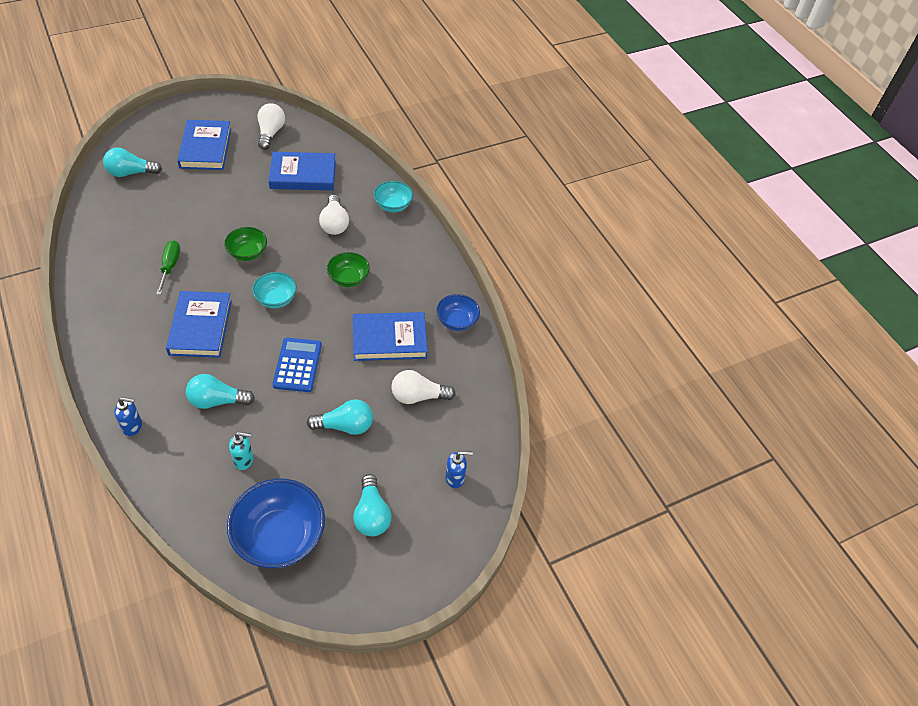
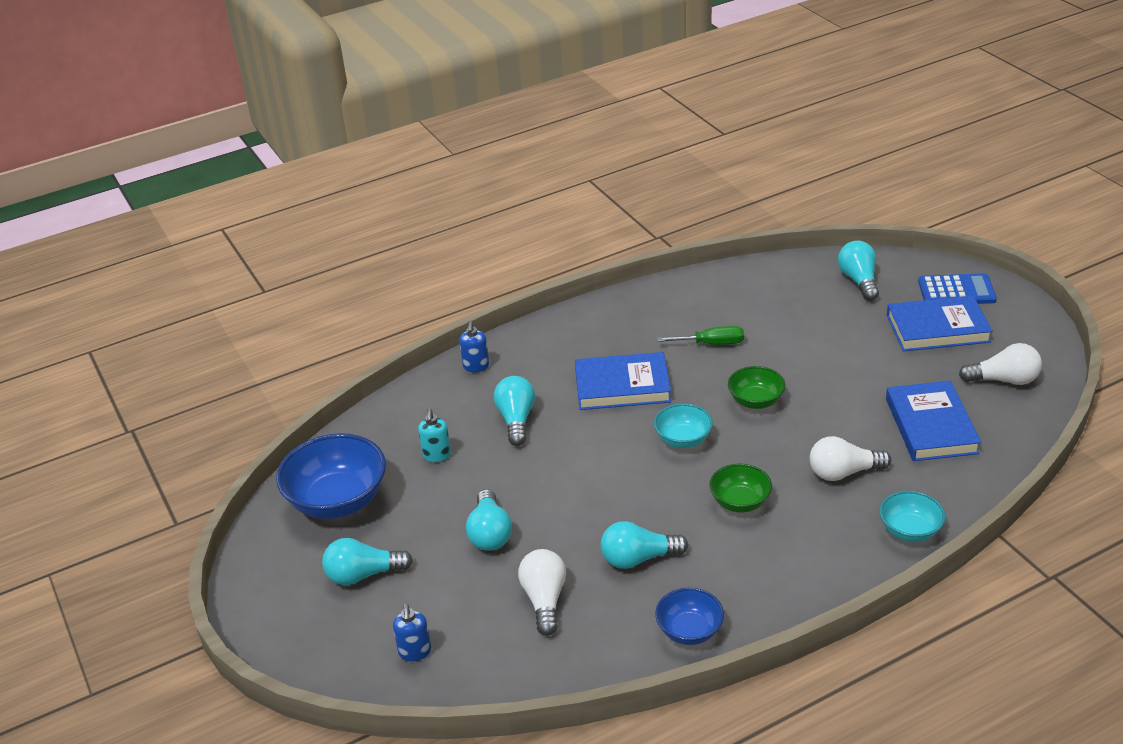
camera: 95 degrees right, 15 degrees down
blue calculator [272,337,322,392] -> blue calculator moved to [918,273,997,304]
blue book [353,312,428,361] -> turquoise light bulb [600,521,688,569]

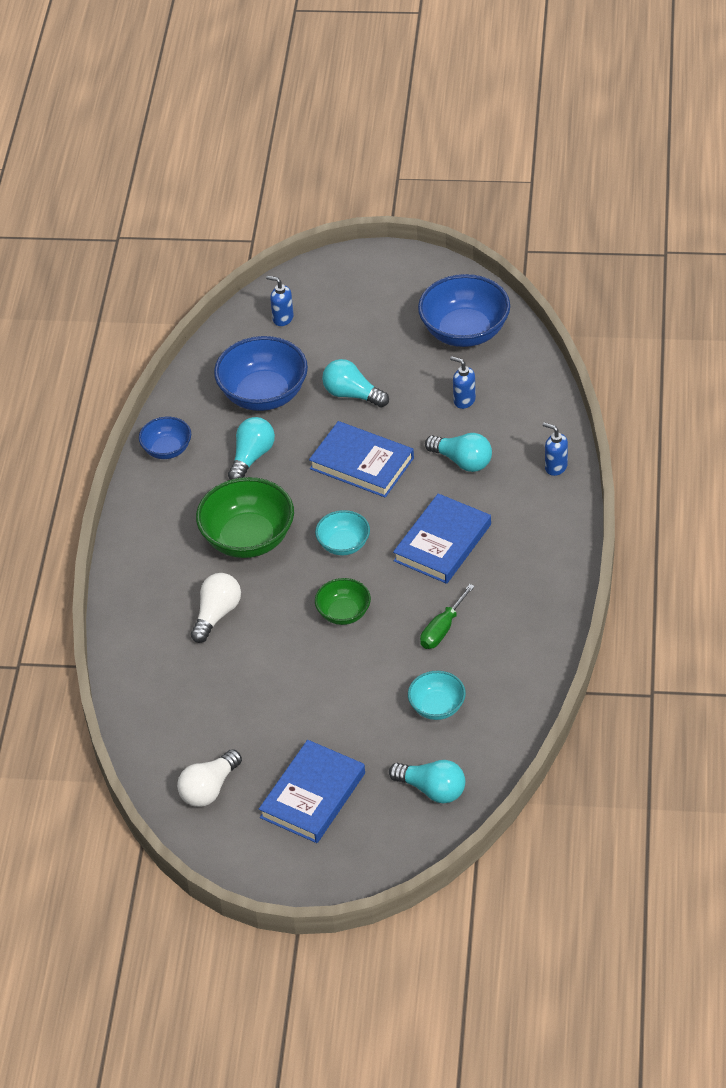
camera: 125 degrees right, 10 degrees up
turquoise light bulb [322,538,413,585] -> none
turquoise soap dispenser [418,408,451,462] -> blue soap dispenser [450,356,476,409]
white light bulb [518,549,566,636] -> blue bowl [214,336,308,411]
green bowl [709,464,772,513] -> green bowl [196,477,294,558], size x1.79
turquoise bowl [880,491,946,542] -> turquoise bowl moved to [408,671,466,720]
blue book [886,381,981,461] -> blue book moved to [309,421,414,498]
blue calculator [918,273,997,304] -> none

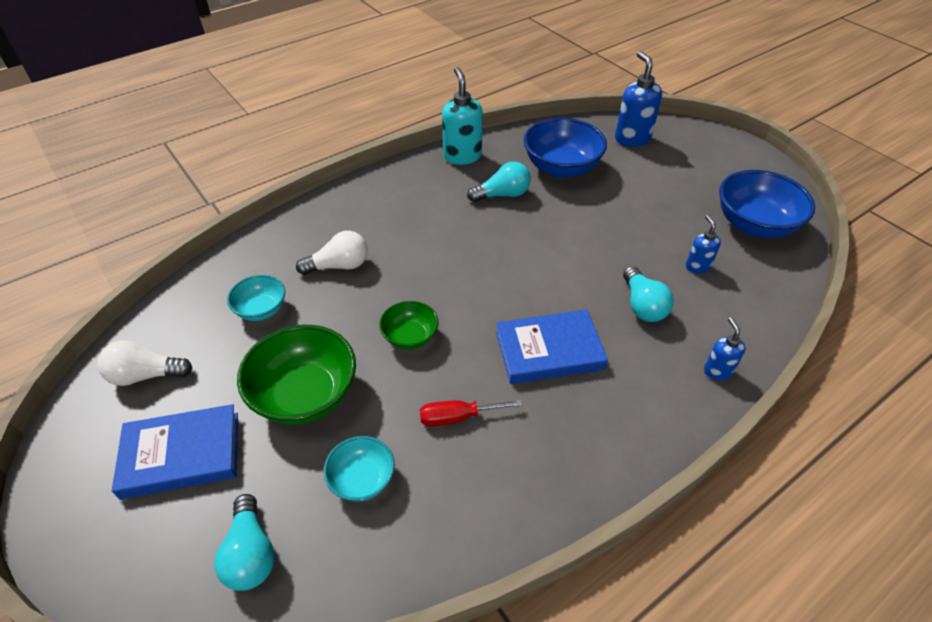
camera: 45 degrees right, 0 degrees up
blue bowl [139,417,191,459] -> turquoise soap dispenser [442,67,483,165]
green bowl [196,477,294,558] -> green bowl moved to [237,325,356,425]
blue soap dispenser [266,276,294,326] -> blue soap dispenser [615,51,662,147], size x1.80
blue book [309,421,414,498] -> none
turquoise bowl [315,510,370,555] -> turquoise bowl moved to [227,275,285,321]
turquoise light bulb [322,359,389,408] -> none
green screwdriver [420,584,475,649] -> red screwdriver [420,400,523,426]

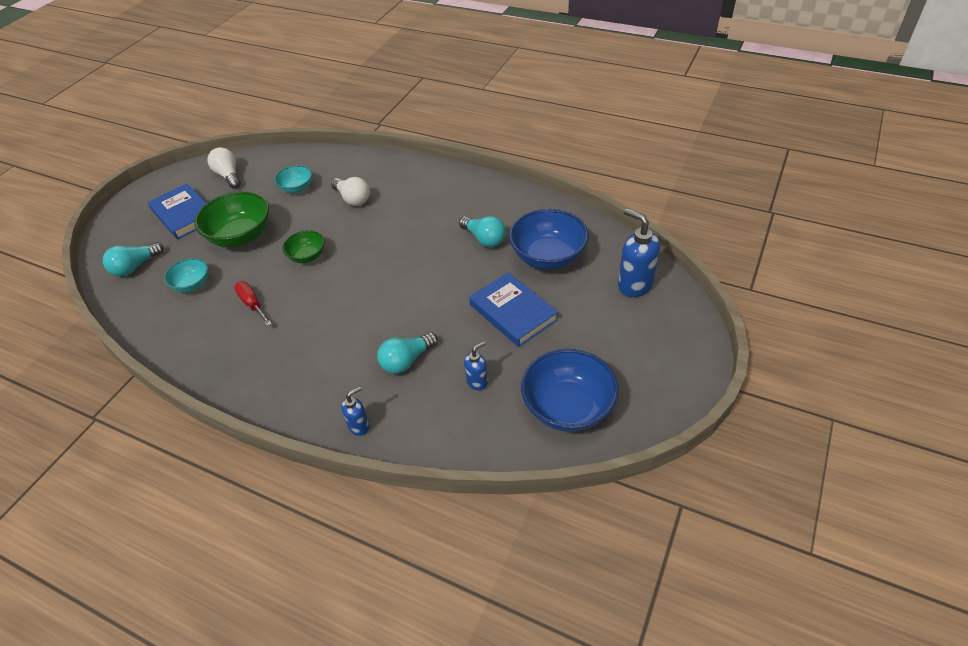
camera: 65 degrees right, 0 degrees up
turquoise soap dispenser [442,67,483,165] -> none
blue book [496,310,608,384] -> blue book moved to [469,272,558,347]
blue soap dispenser [615,51,662,147] -> blue soap dispenser turned 90 degrees counterclockwise [618,208,660,297]

